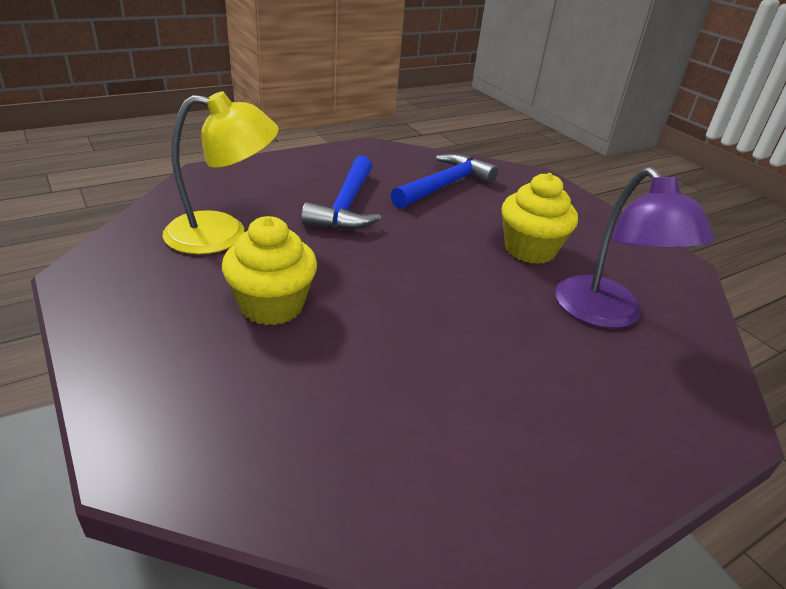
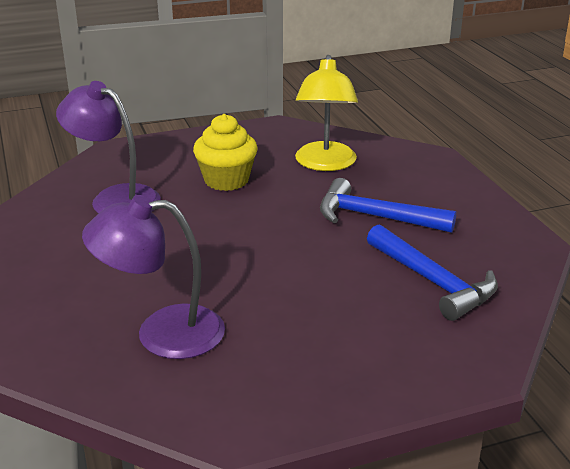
camera: 105 degrees right, 5 degrees down
yellow cupcake [502,173,578,264] -> none
none -> purple lamp [56,81,161,214]

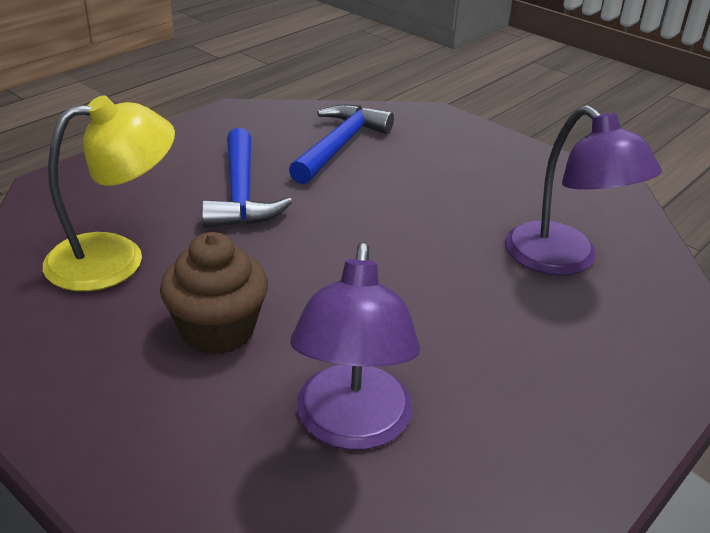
camera: 120 degrees left, 5 degrees up
yellow cupcake [193,114,257,191] -> brown cupcake [160,232,268,355]

